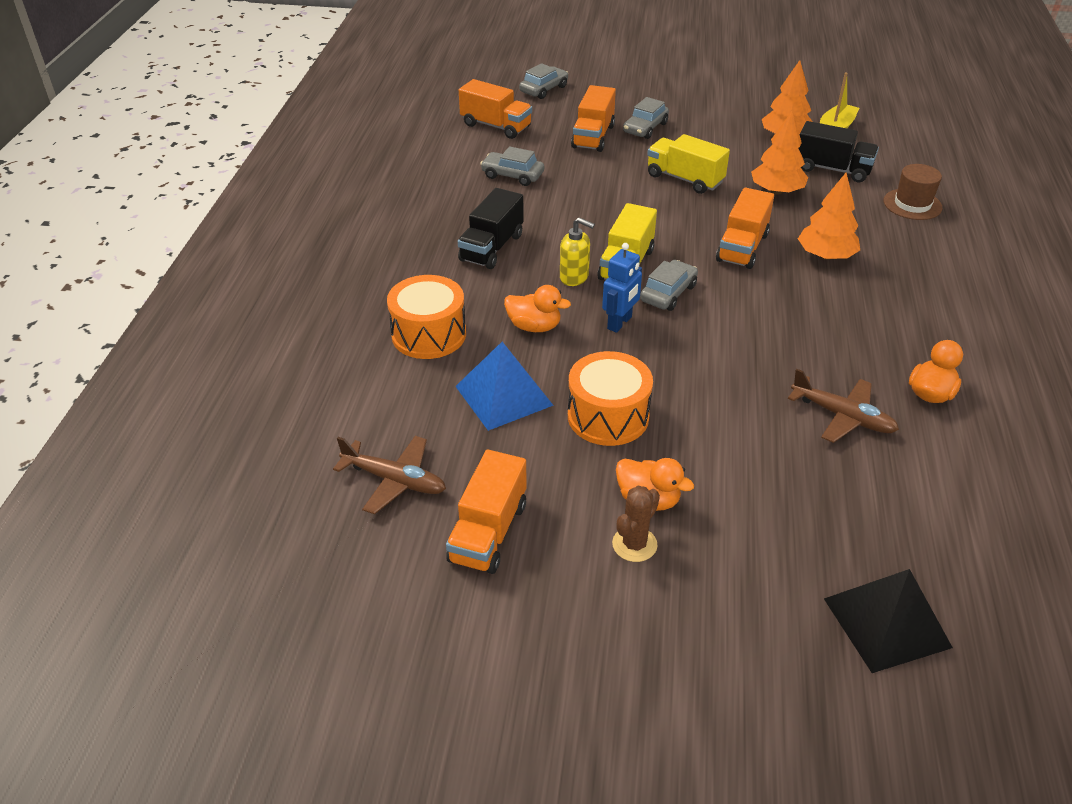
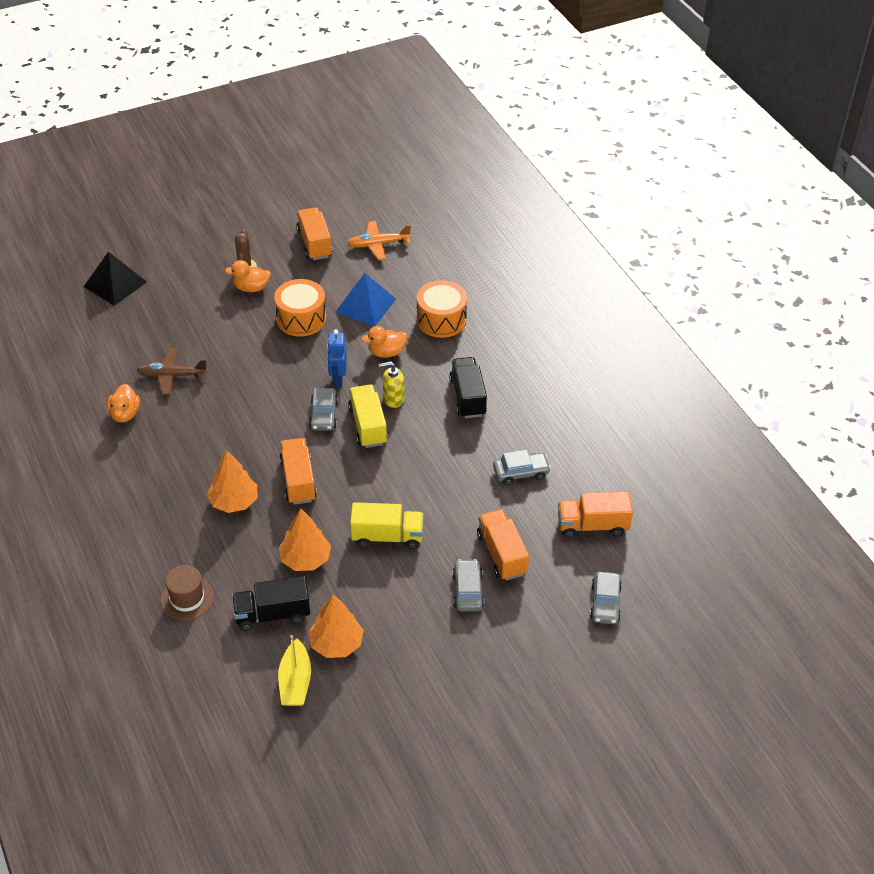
camera: 145 degrees right, 5 degrees up
brown plane [333,436,446,514] -> orange plane [347,221,411,260]

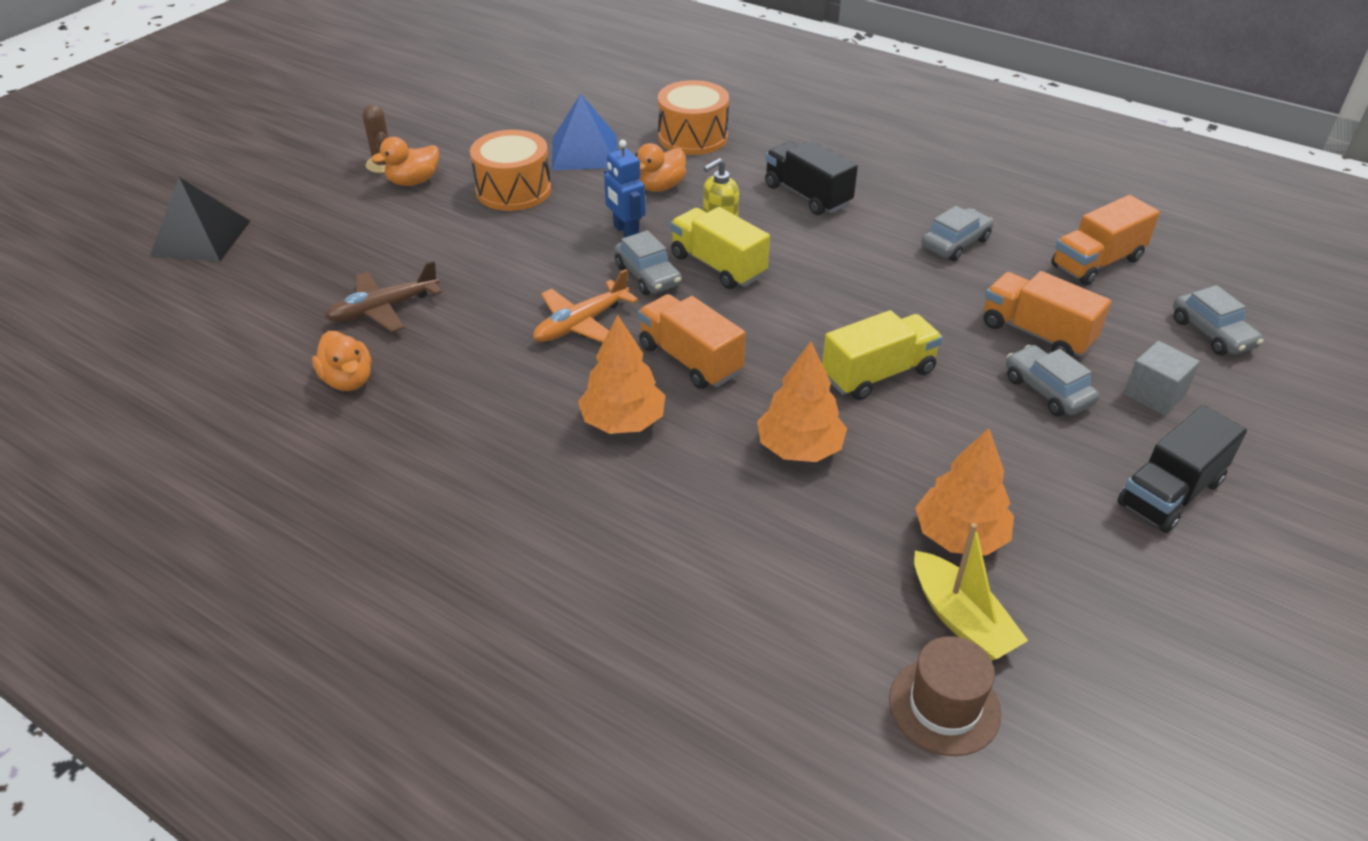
camera: 30 degrees left, 5 degrees down
brown hat [160,565,214,621] -> brown hat moved to [889,636,1001,756]
black truck [232,576,310,631] -> black truck moved to [1117,405,1247,533]
orange truck [296,207,332,260] -> none
orange plane [347,221,411,260] -> orange plane moved to [533,269,638,343]
none -> grey cube [1124,341,1200,415]

